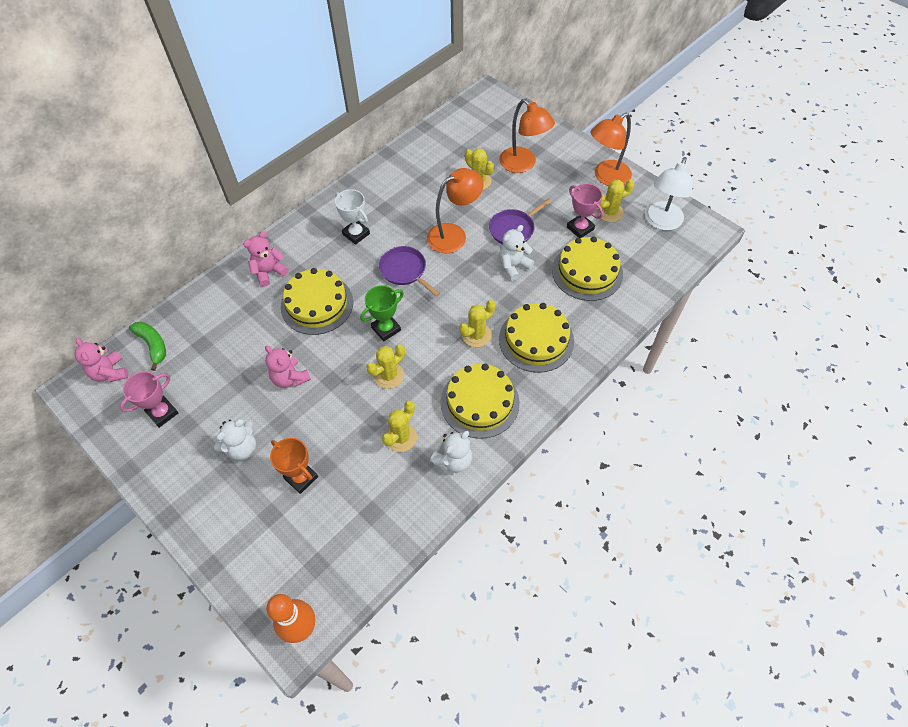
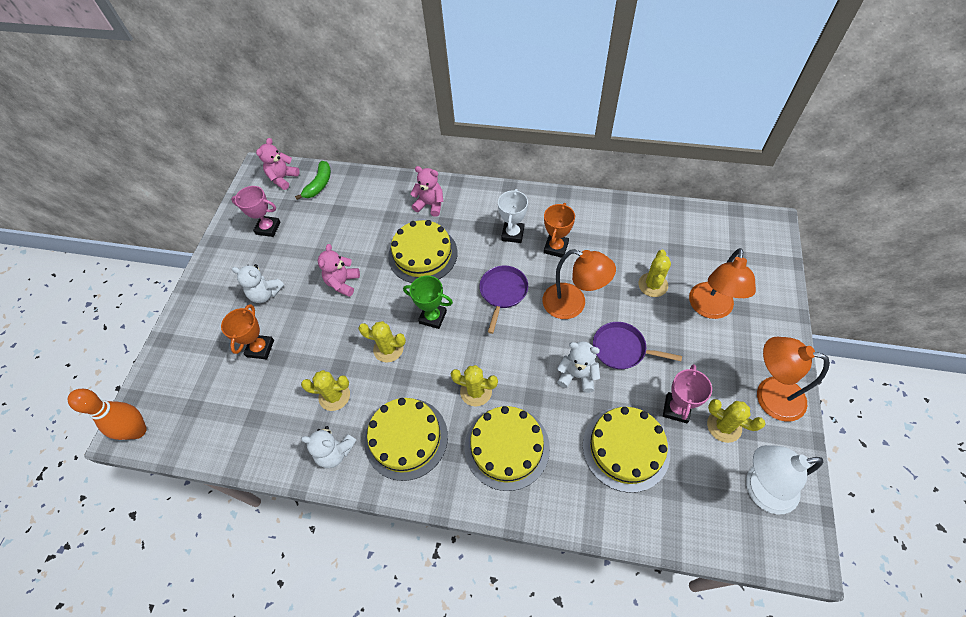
camera: 60 degrees right, 0 degrees up
none -> orange trophy [544,203,575,258]

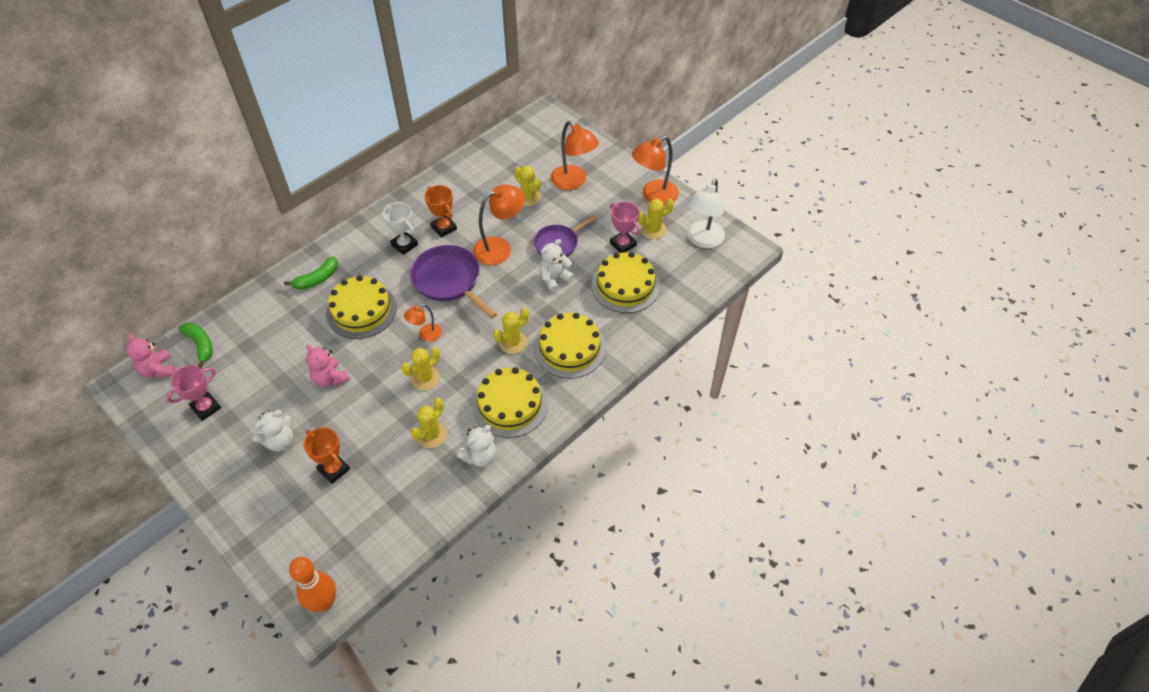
camera: 60 degrees left, 5 degrees down
green trophy [403,275,453,329] -> orange lamp [404,304,442,342]
pink teddy bear [410,166,443,217] -> green banana [284,256,338,290]
purple pan [479,265,528,334] -> purple pan [410,245,497,319], size x1.52

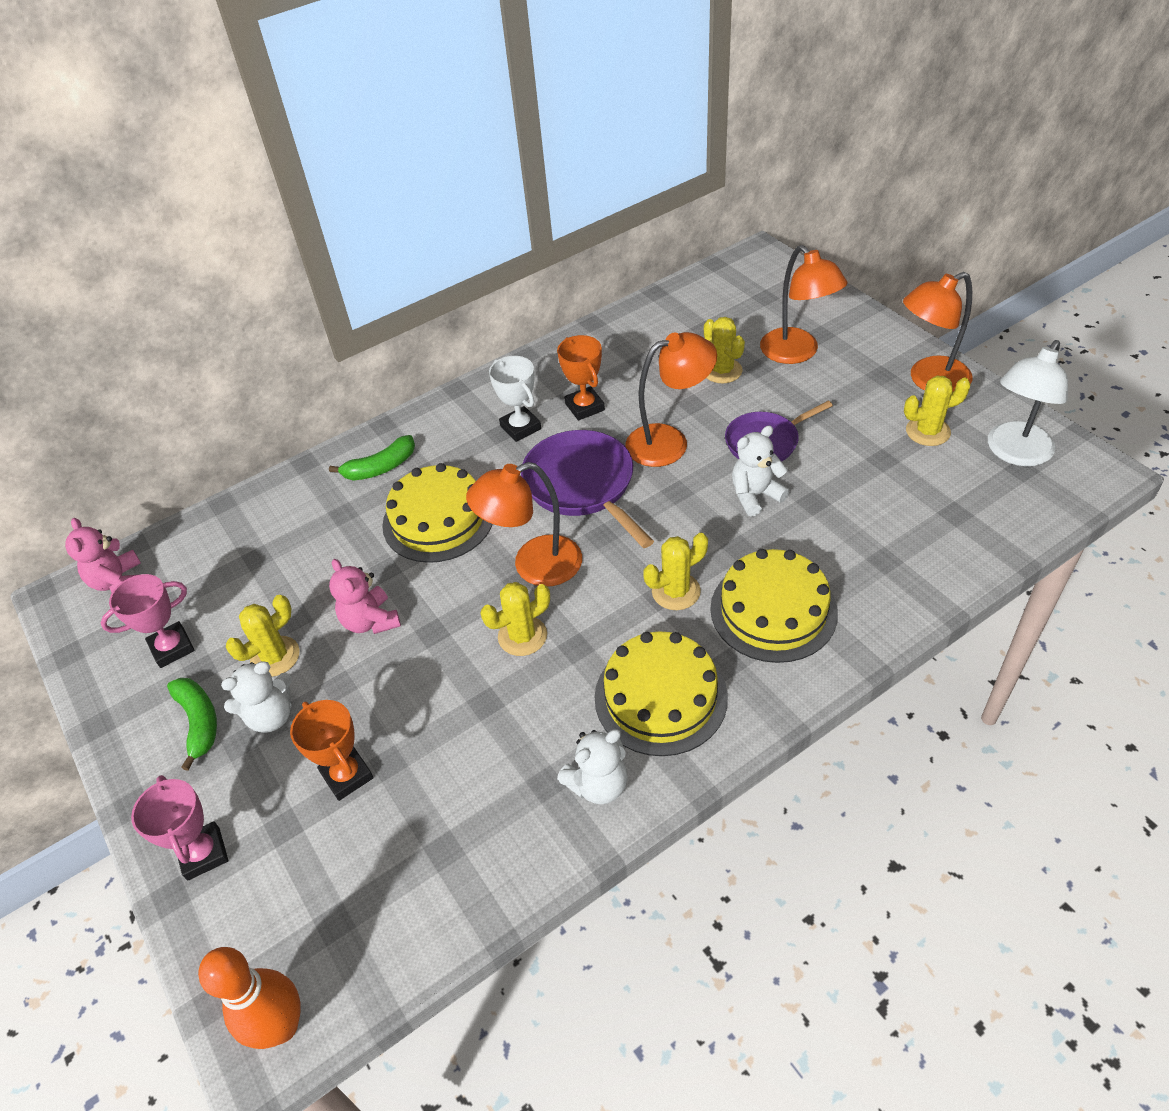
camera: 15 degrees right, 5 degrees down
green banana [178,323,213,368] -> green banana moved to [167,678,217,771]
orange lamp [404,304,442,342] -> orange lamp [466,462,582,587], size x1.82
yellow cactus [411,398,447,448] -> yellow cactus moved to [226,595,300,677]
yellow cake [591,252,660,313] -> none
pink trophy [610,201,640,253] -> pink trophy moved to [131,775,228,881]

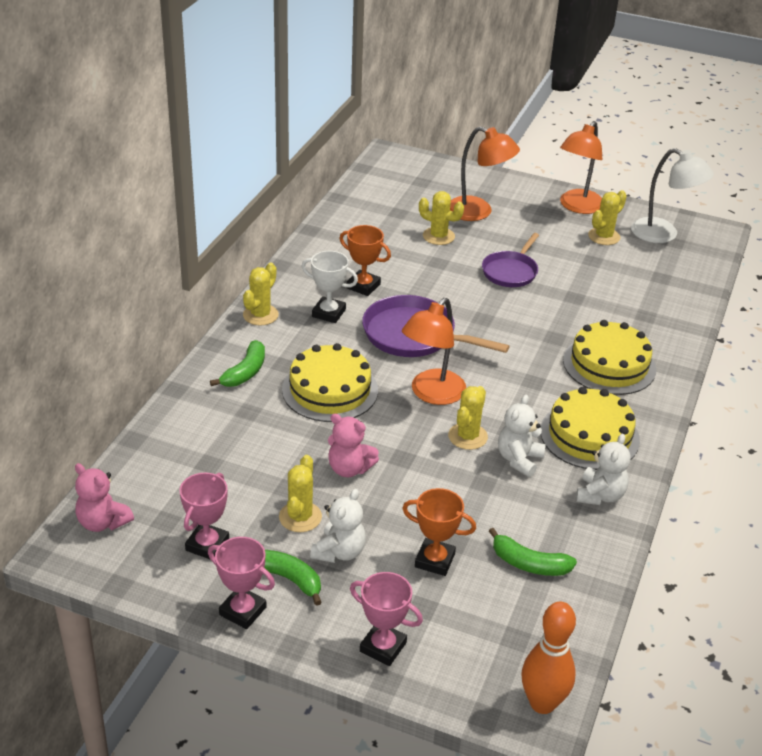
camera: 40 degrees left, 10 degrees down
orange lamp [625,332,717,467] -> none
yellow cactus [643,533,708,610] -> yellow cactus moved to [243,263,279,326]
white teddy bear [732,425,790,517] -> white teddy bear moved to [498,395,546,477]
white lamp [988,340,1068,466] -> white lamp turned 60 degrees counterclockwise [631,148,714,243]
none -> pink trophy [208,537,275,629]
none -> green banana [489,528,577,576]

